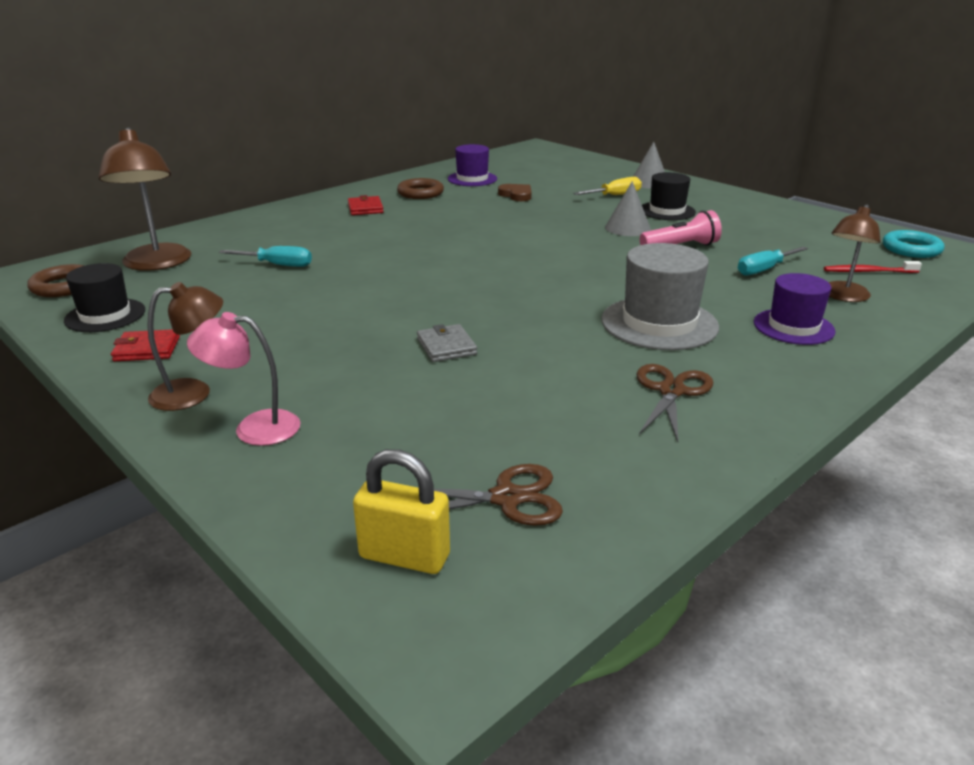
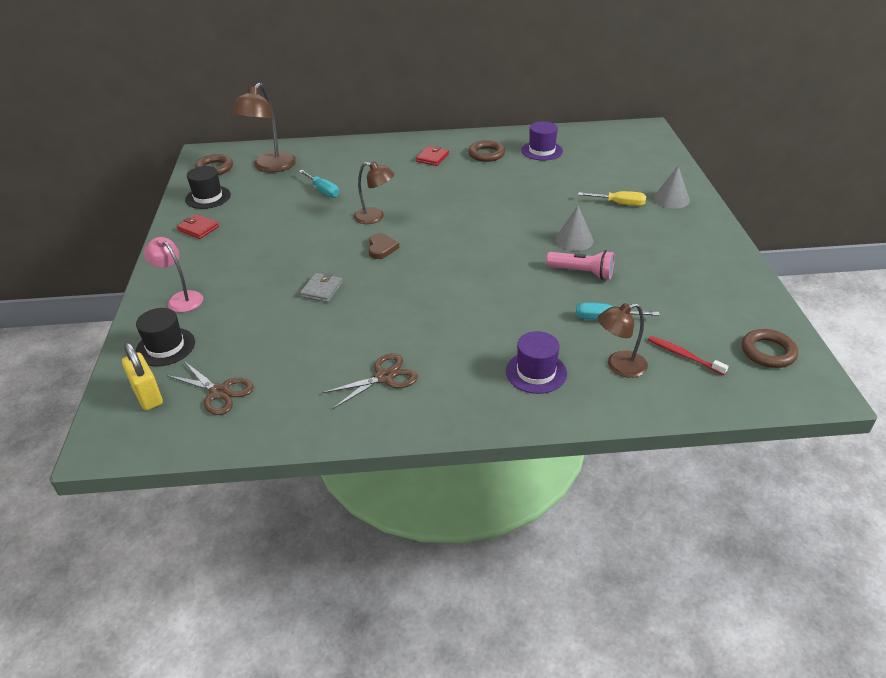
camera: 40 degrees right, 10 degrees up
brown lamp [147,282,223,411] -> brown lamp moved to [354,161,394,224]
brown heart [498,184,532,201] -> brown heart moved to [369,233,399,259]
grey hat [601,243,719,350] -> none
black hat [642,172,696,220] -> black hat moved to [136,308,195,366]
turquoise ring [883,230,945,258] -> brown ring [742,329,798,368]

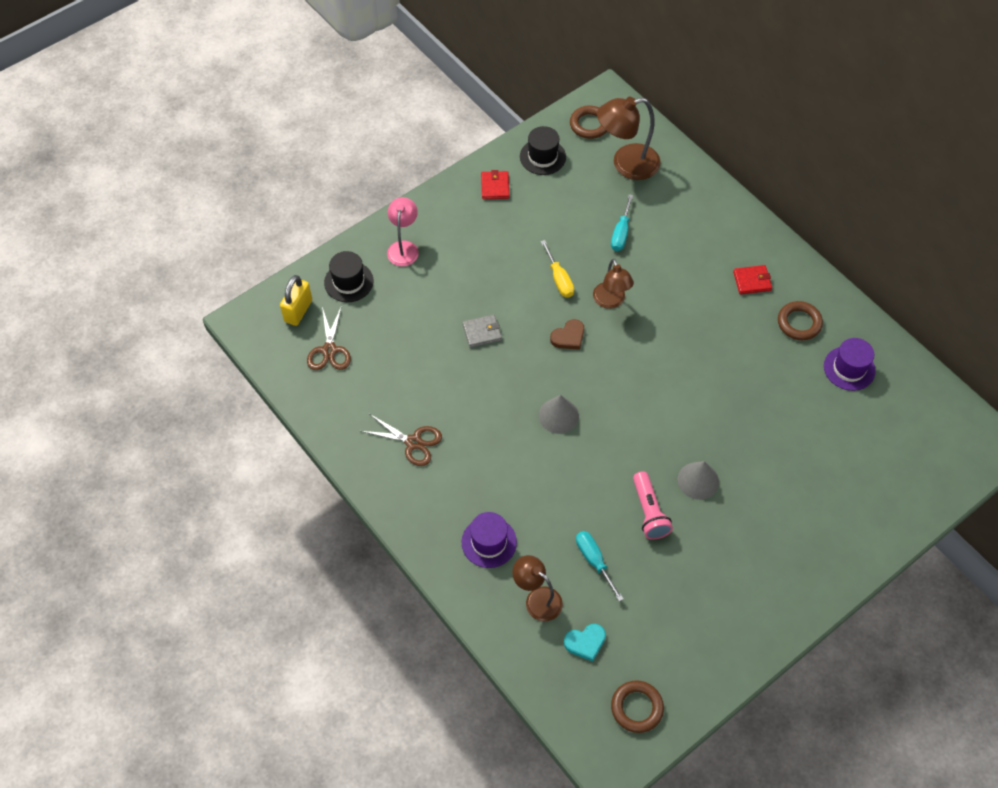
camera: 55 degrees right, 20 degrees up
yellow screwdriver [578,191,646,206] -> yellow screwdriver moved to [541,240,574,298]
red toothbrush [648,336,728,375] -> turquoise heart [564,624,606,662]
grey cone [654,166,690,208] -> grey cone moved to [539,395,579,434]

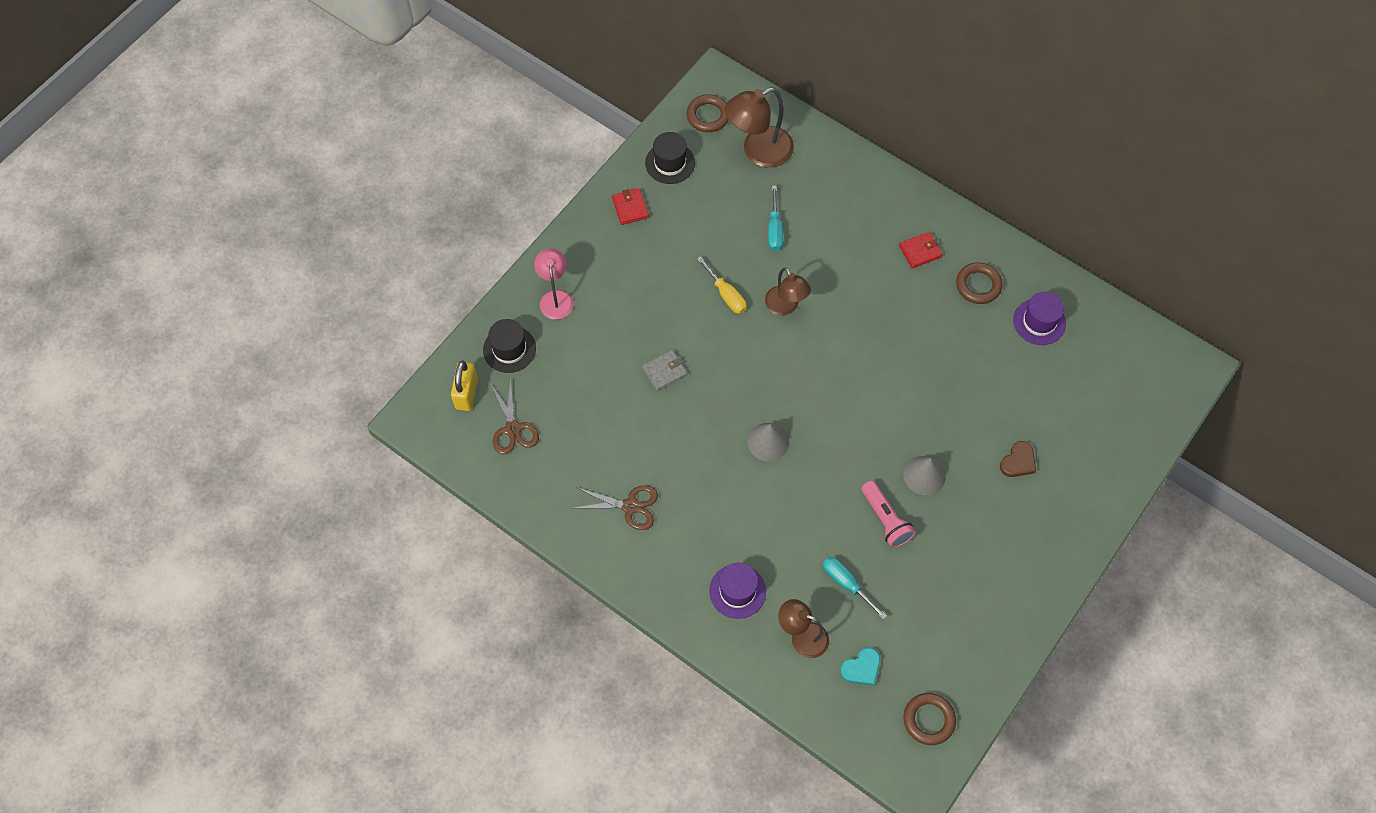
camera: 15 degrees left, 5 degrees up
brown heart [550,319,584,350] -> brown heart moved to [1000,441,1036,477]

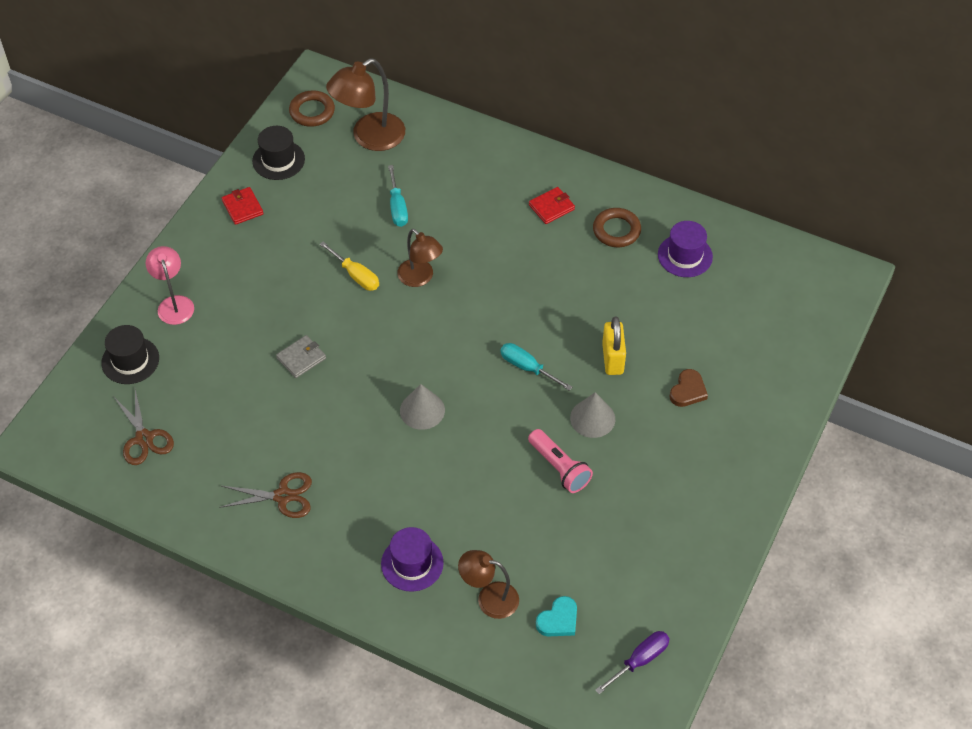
camera: 10 degrees left, 10 degrees down
yellow padlock [451,360,478,411] -> yellow padlock moved to [602,316,626,375]
turquoise screwdriver [823,557,887,619] -> turquoise screwdriver moved to [500,343,572,391]
brown ring [903,693,956,745] -> purple screwdriver [595,631,670,694]

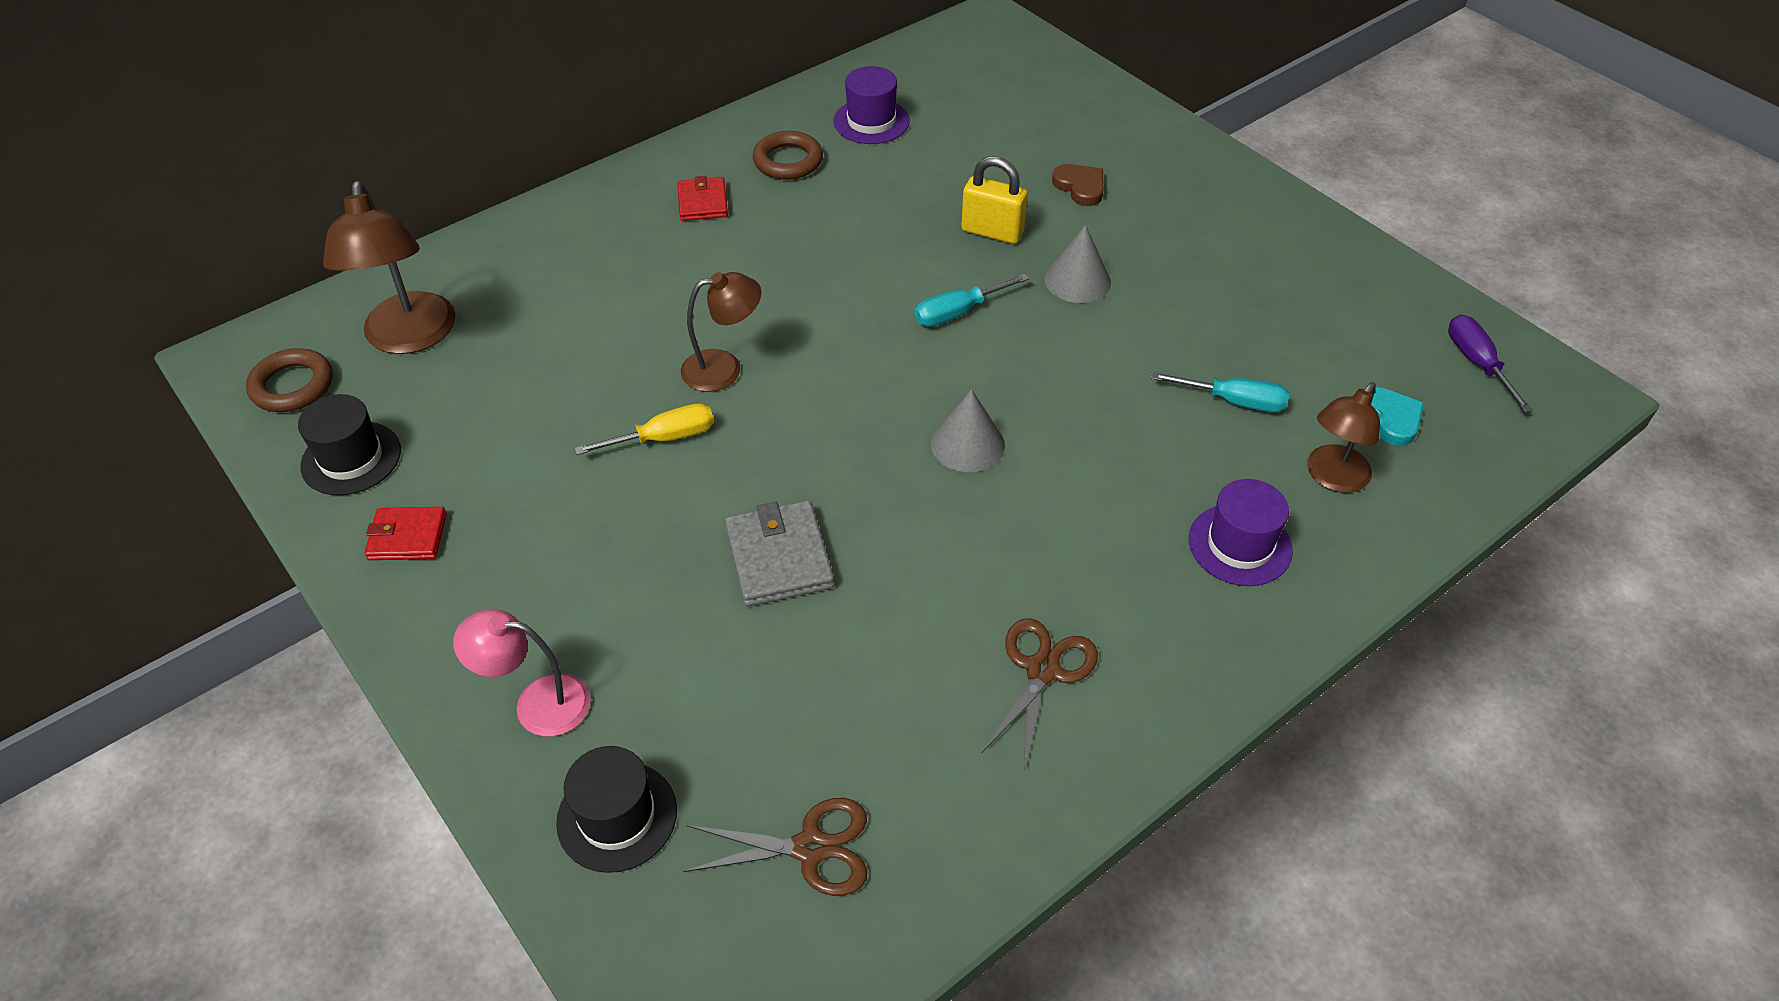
camera: 65 degrees left, 5 degrees down
grey wallet [276,335,326,378] -> grey wallet [725,500,834,606], size x1.51
turquoise screwdriver [388,165,408,227] -> turquoise screwdriver moved to [1151,372,1289,412]
pink flashlight [528,429,593,493] -> none

